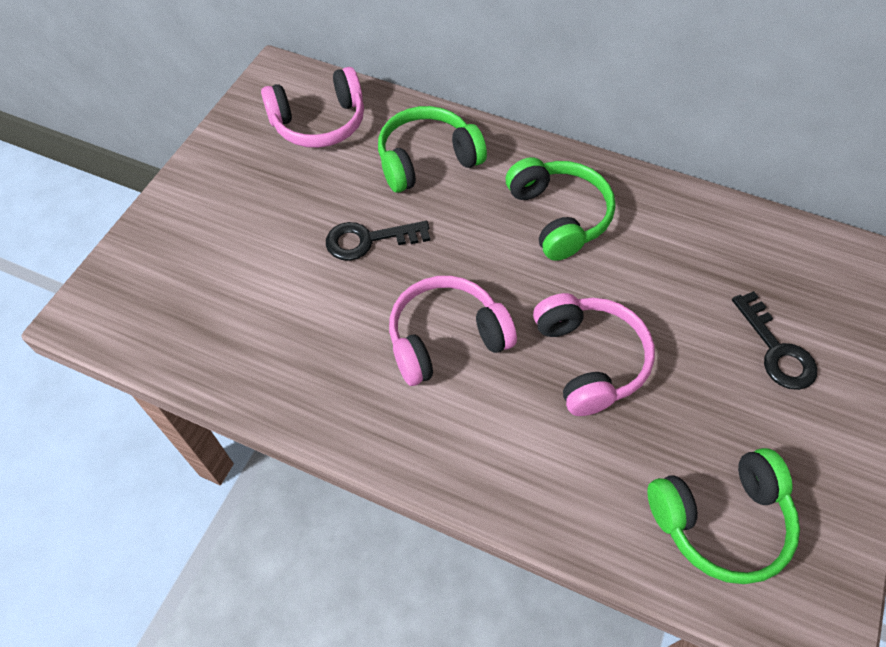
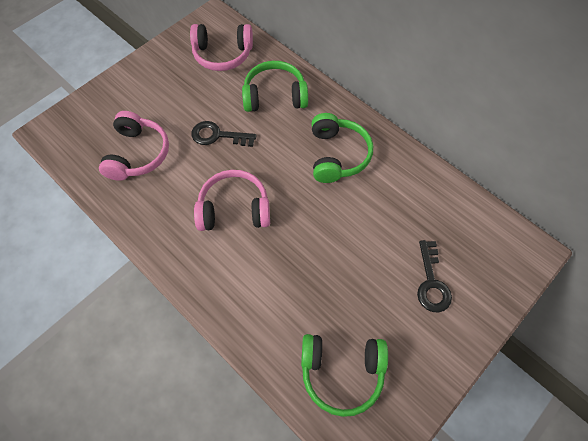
camera: 20 degrees right, 5 degrees up
pink headphones [533,293,655,416] -> pink headphones moved to [99,111,169,181]

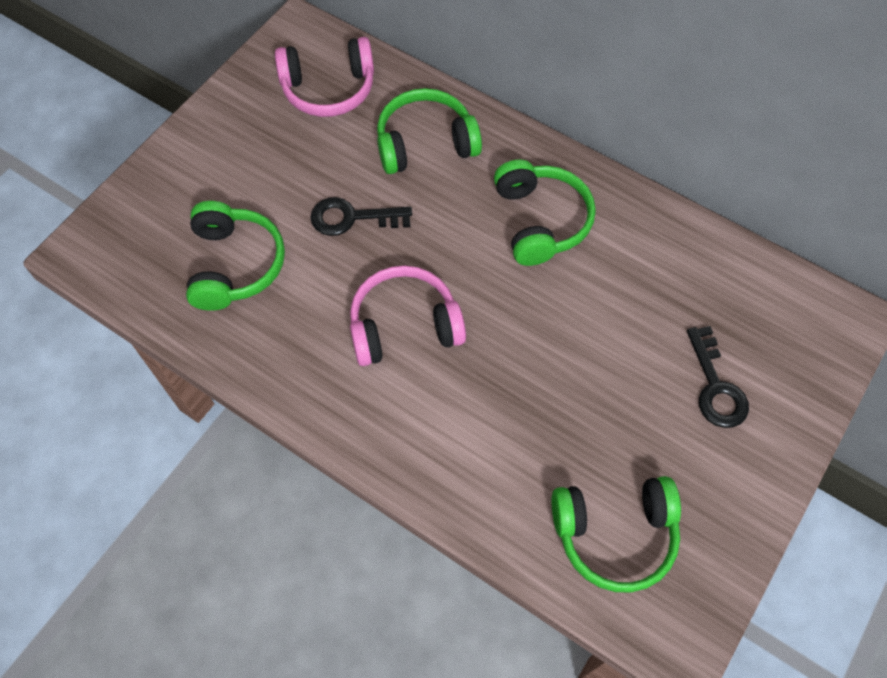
camera: 10 degrees left, 0 degrees up
pink headphones [99,111,169,181] -> green headphones [186,201,285,311]

